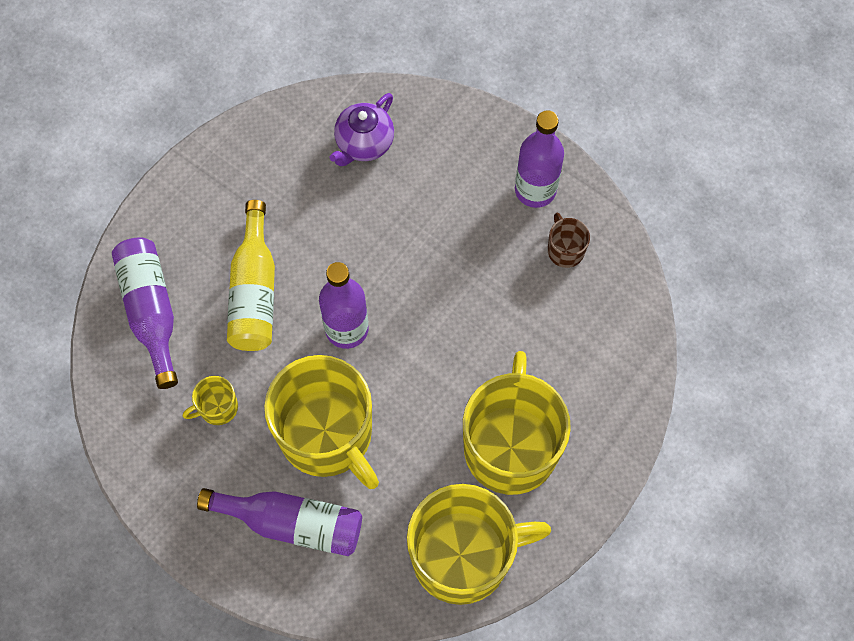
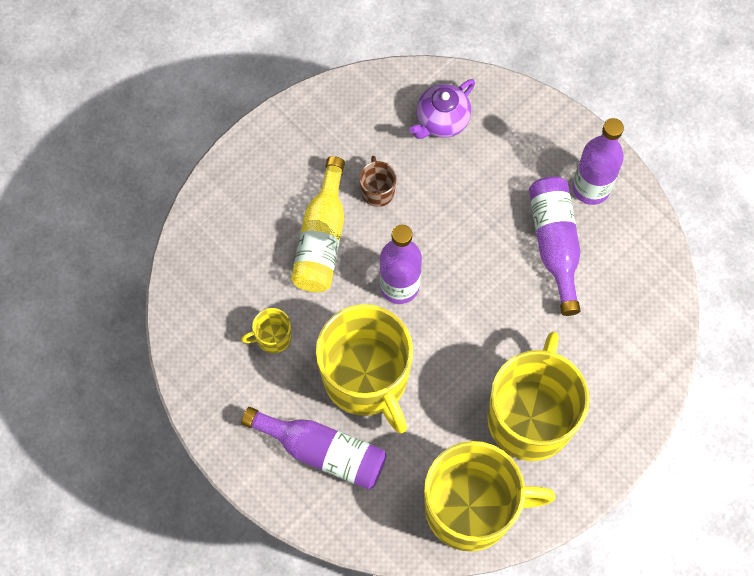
camera: 10 degrees right, 0 degrees up
purple bottle [112,237,178,389] -> purple bottle moved to [529,176,581,316]
brown mug [548,213,590,268] -> brown mug moved to [359,156,396,207]

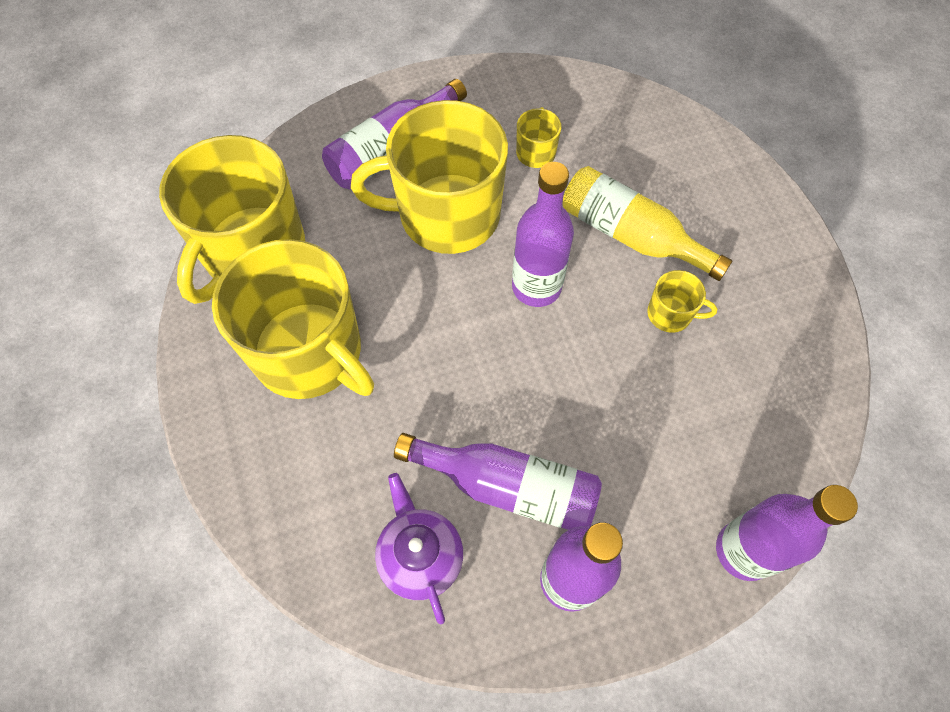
camera: 115 degrees right, 5 degrees down
brown mug [359,156,396,207] -> yellow mug [647,270,717,333]
purple teapot [409,79,475,139] -> purple teapot moved to [375,473,463,624]
none -> purple bottle [716,485,858,581]

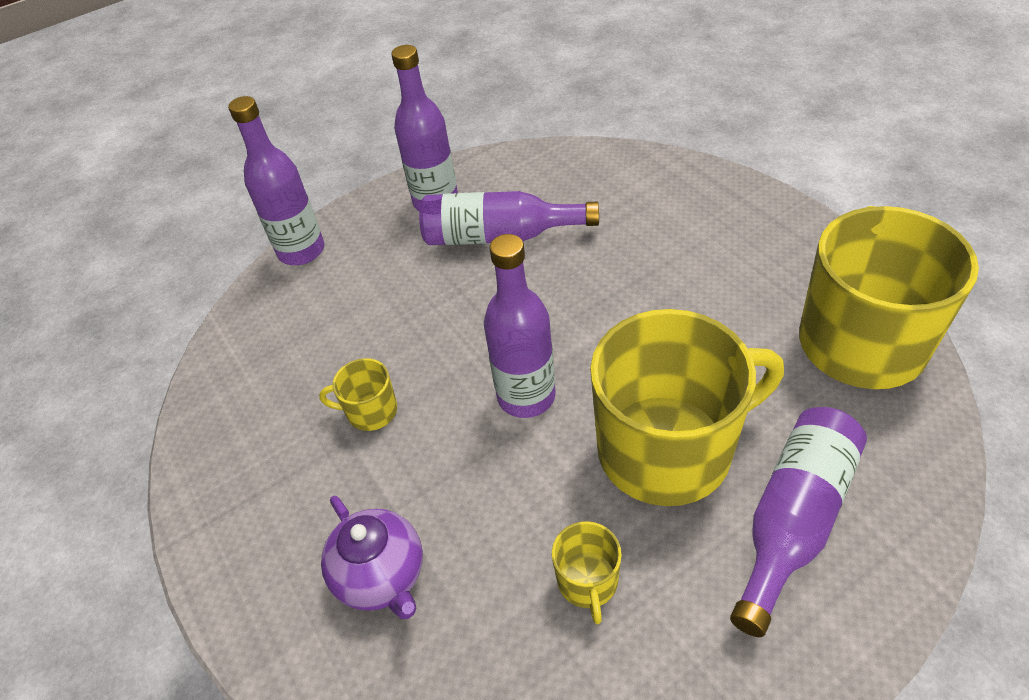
camera: 170 degrees right, 15 degrees down
yellow mug [212,239,374,399] -> none
purple teapot [375,473,463,624] -> purple teapot moved to [321,496,423,619]
yellow bottle [562,166,732,281] -> none

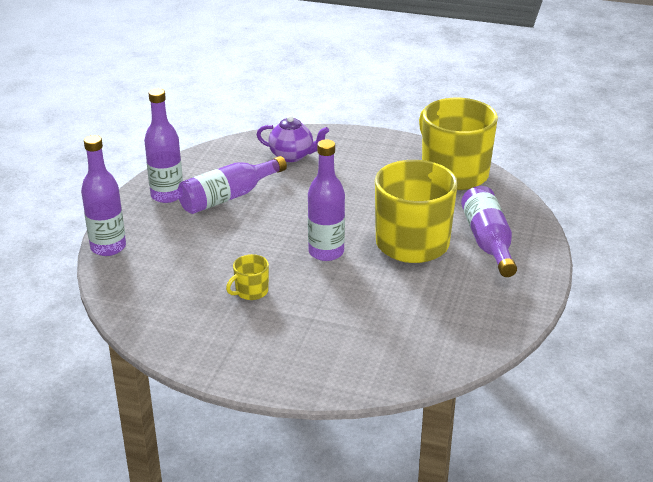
camera: 45 degrees left, 15 degrees down
purple teapot [321,496,423,619] -> purple teapot moved to [256,115,329,162]
yellow mug [552,521,622,624] -> none

